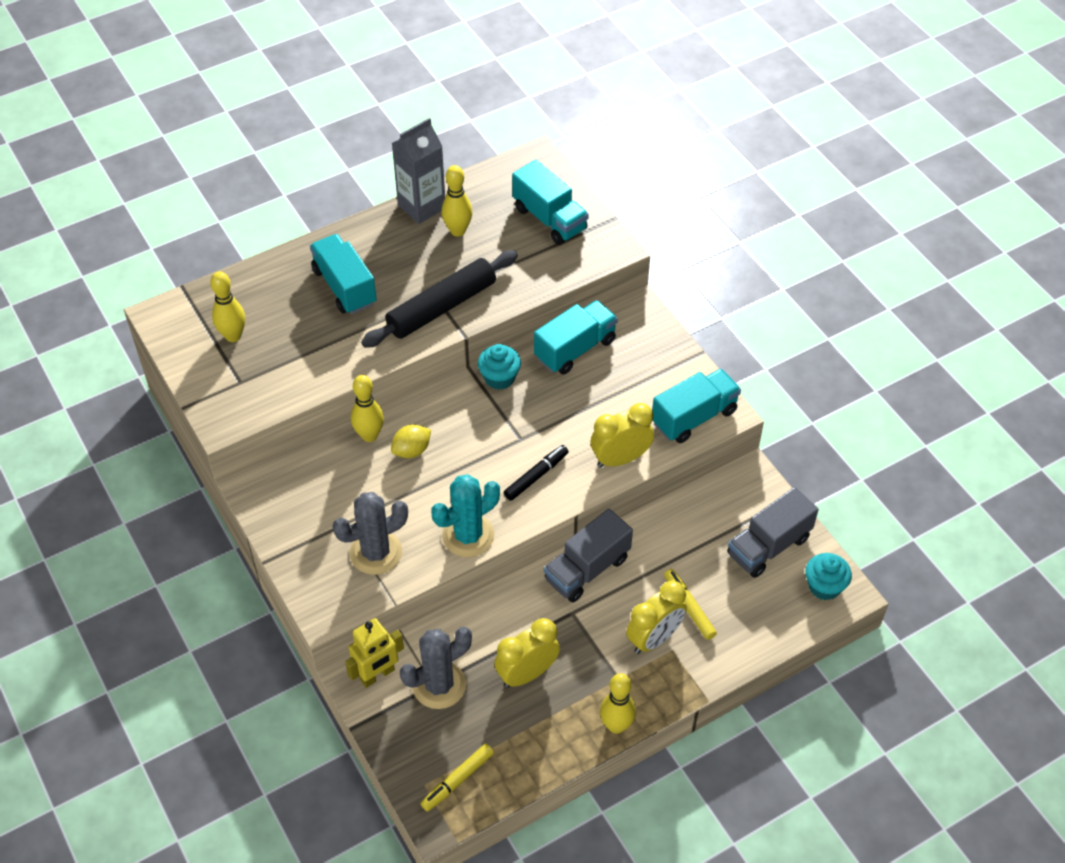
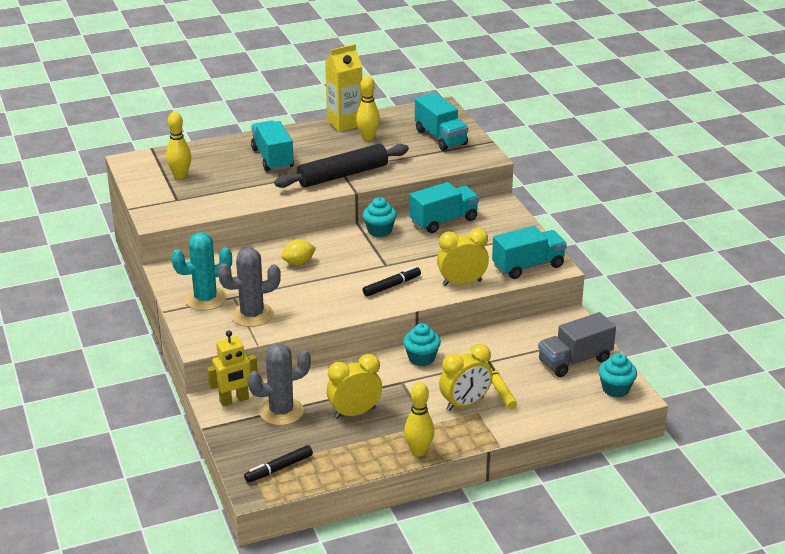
camera: 10 degrees right, 20 degrees down
yellow bowling pin [351,375,384,442] -> none
grey carton [392,118,445,224] -> yellow carton [325,44,362,132]
yellow marker [421,744,494,811] -> black marker [244,445,313,483]
turquoise cactus [431,474,500,557] -> turquoise cactus moved to [171,232,232,311]
grey truck [544,509,633,602] -> turquoise cupcake [403,323,441,366]

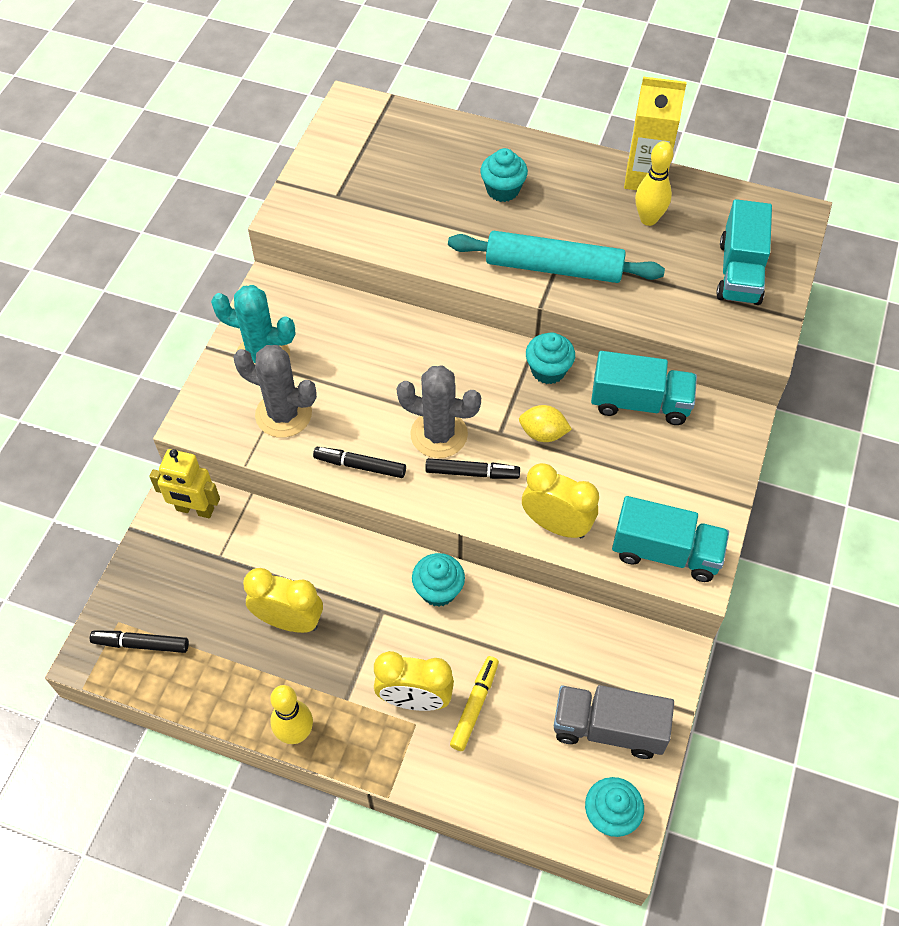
camera: 40 degrees right, 25 degrees up
yellow bowling pin [166,112,191,179] -> none
grey cactus [247,344,311,425] -> grey cactus moved to [397,365,481,458]
turquoise truck [251,121,294,171] -> turquoise cupcake [480,148,528,202]
black rolling pin [274,144,409,188] -> turquoise rolling pin [448,231,665,283]
yellow lemon [281,239,316,265] -> yellow lemon moved to [519,405,572,442]
none -> black marker [313,447,406,478]

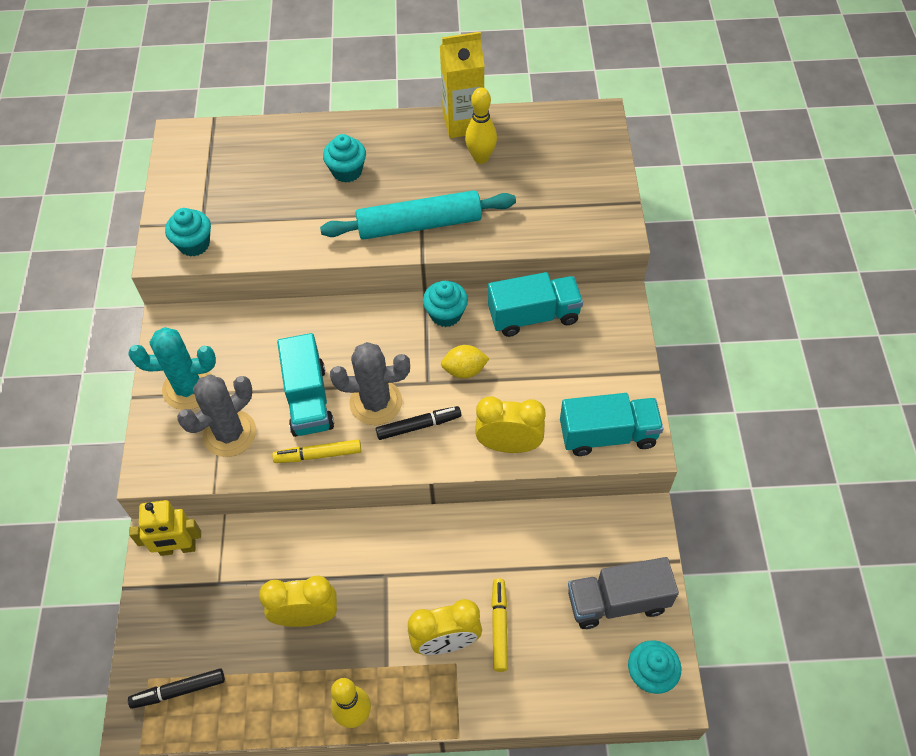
camera: 20 degrees left, 0 degrees up
grey cactus [233,345,317,438] -> grey cactus turned 45 degrees counterclockwise [177,374,256,457]
black marker [313,447,406,478] -> yellow marker [272,439,361,463]
turquoise cupcake [412,553,465,607] -> turquoise cupcake moved to [165,208,211,257]
turquoise truck [716,199,772,305] -> turquoise truck moved to [277,333,334,437]

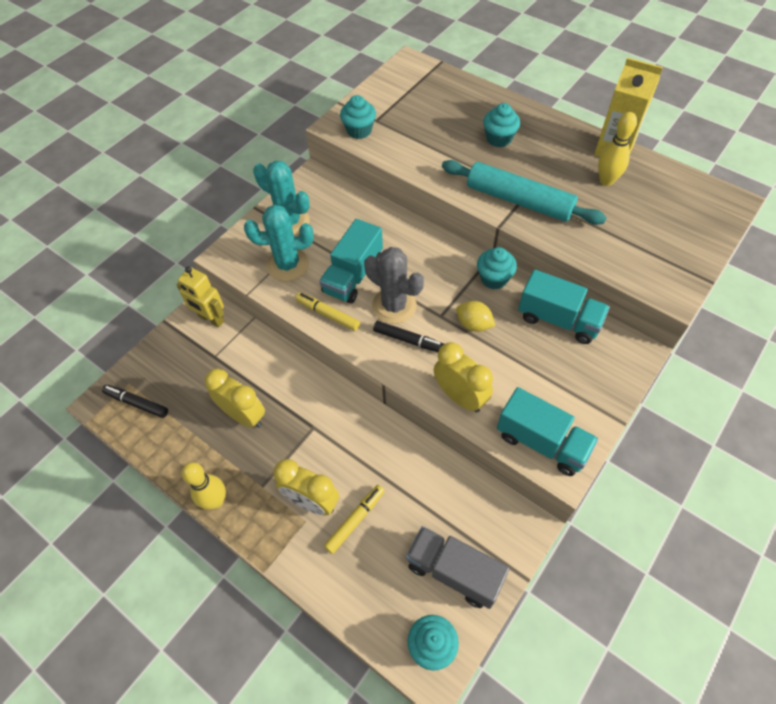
camera: 40 degrees right, 0 degrees up
grey cactus [177,374,256,457] -> turquoise cactus [244,205,314,281]

